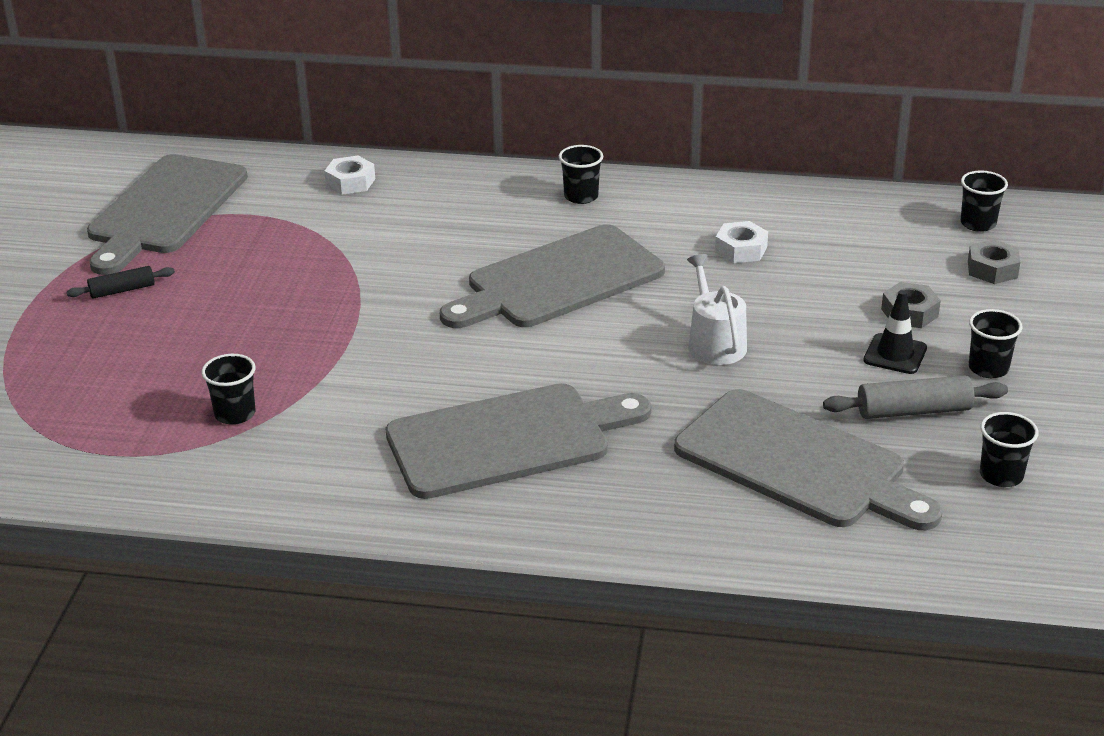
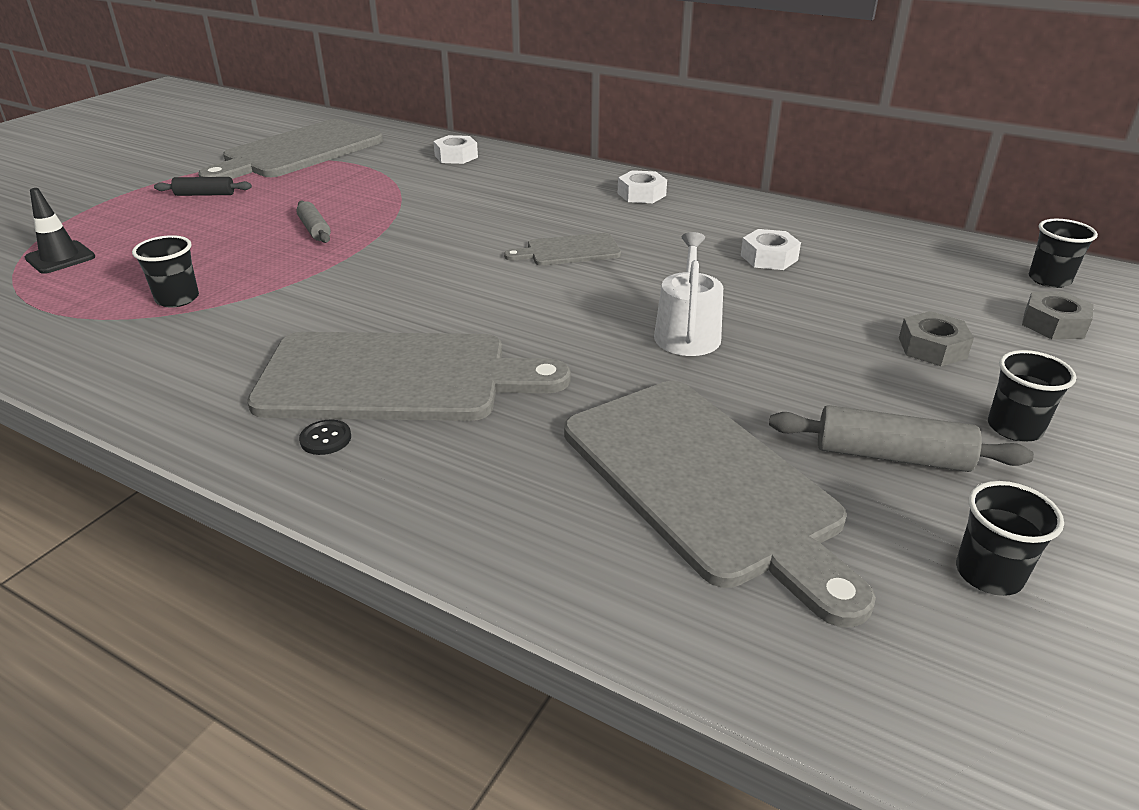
camera: 20 degrees right, 0 degrees up
grey cutting board [440,224,665,328] -> grey cutting board [504,233,621,266], size x0.48
black cup [559,145,603,204] -> white nut [618,170,667,203]
black traffic cone [863,290,927,374] -> black traffic cone moved to [25,188,95,274]
none -> grey rolling pin [296,201,331,243]
none -> black button [299,420,351,455]

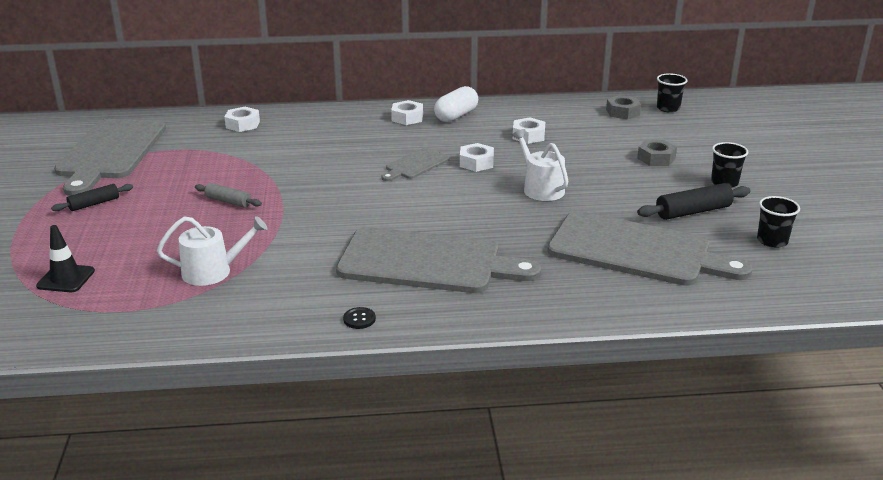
camera: 35 degrees left, 5 degrees down
black cup [132,235,199,308] -> white watering can [157,216,268,286]
grey cutting board [247,332,570,421] -> grey cutting board turned 45 degrees clockwise [336,227,541,293]
black button [299,420,351,455] -> black button moved to [343,307,376,329]
grey rolling pin [769,405,1034,472] -> black rolling pin [637,183,751,220]
grey nut [1022,291,1094,339] -> grey nut moved to [606,95,641,120]
none -> white capsule [434,86,478,122]
none -> white nut [460,143,494,172]

